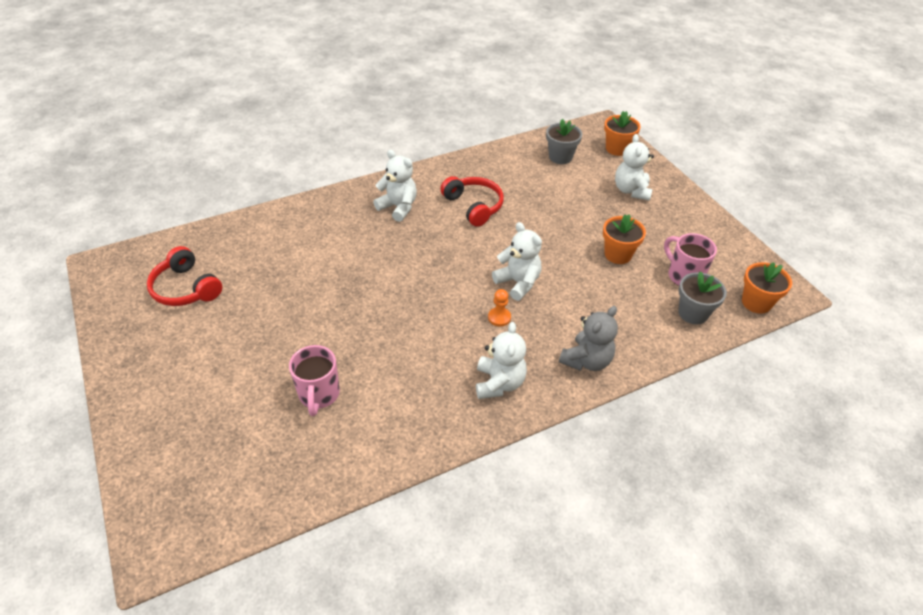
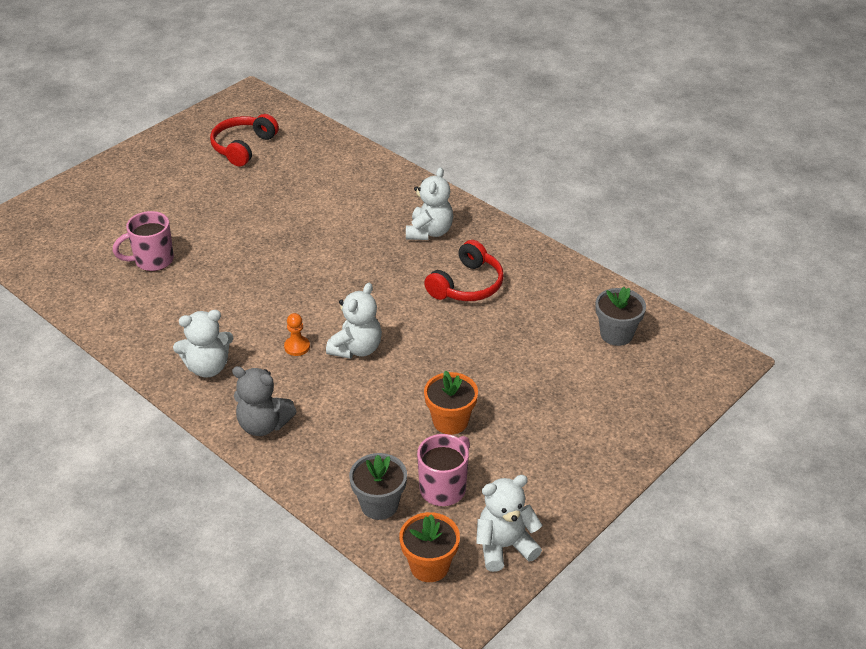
camera: 70 degrees right, 5 degrees down
orange flower pot [604,111,641,156] -> none
white teddy bear [615,134,654,201] -> white teddy bear moved to [476,475,542,572]

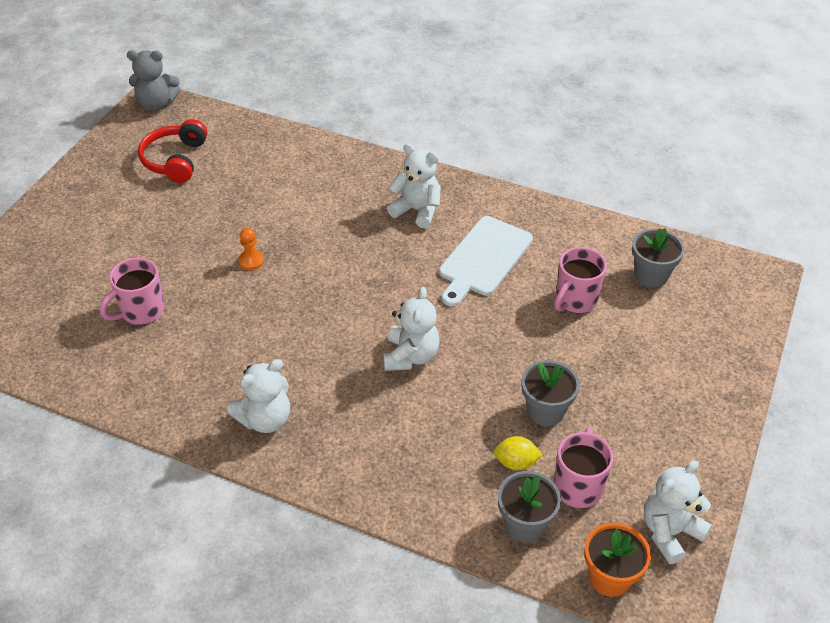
camera: 20 degrees left, 5 degrees up
grey teddy bear [232,366,297,436] -> grey teddy bear moved to [127,50,180,111]
orange pawn [284,313,310,356] -> orange pawn moved to [238,228,264,270]
white teddy bear [406,167,453,240] -> white teddy bear turned 60 degrees counterclockwise [387,143,441,228]
red headphones [424,240,504,301] -> white cutting board [439,216,533,306]
orange flower pot [424,370,478,435] -> grey flower pot [522,360,580,426]
none -> yellow lemon [494,436,543,470]
none -> pink mug [554,247,607,313]

